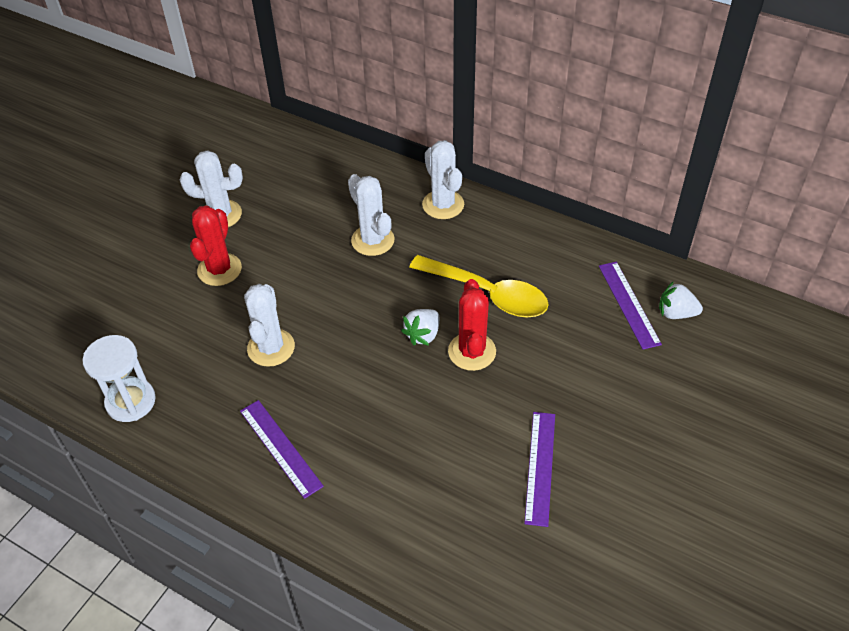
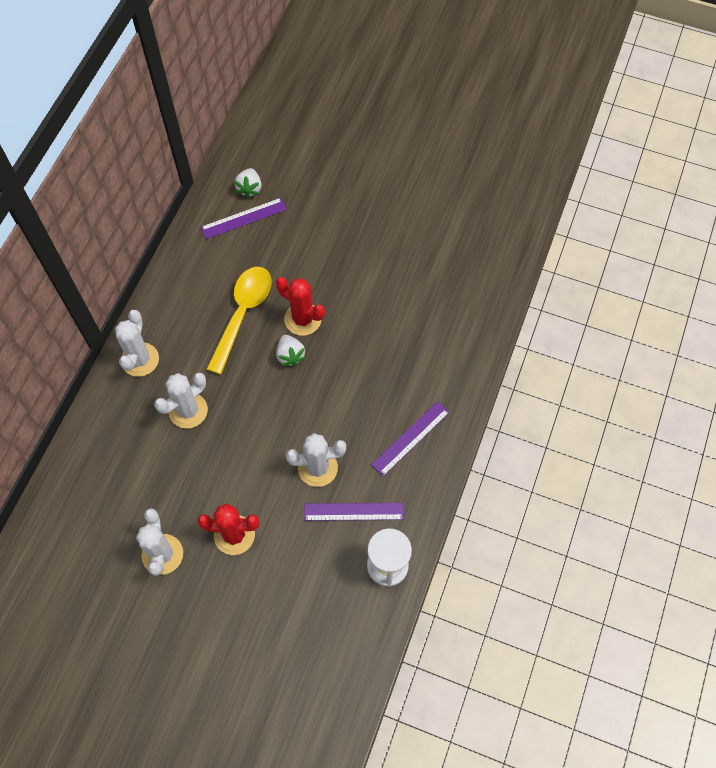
camera: 100 degrees left, 15 degrees up
white strawberry [401,309,439,346] -> white strawberry turned 45 degrees clockwise [276,335,306,367]
white cactus [422,140,464,219] -> white cactus turned 45 degrees counterclockwise [115,310,159,377]
red cactus [448,279,496,371] -> red cactus turned 45 degrees clockwise [276,277,325,336]
purple ruler [524,412,555,527] -> purple ruler moved to [304,503,404,521]

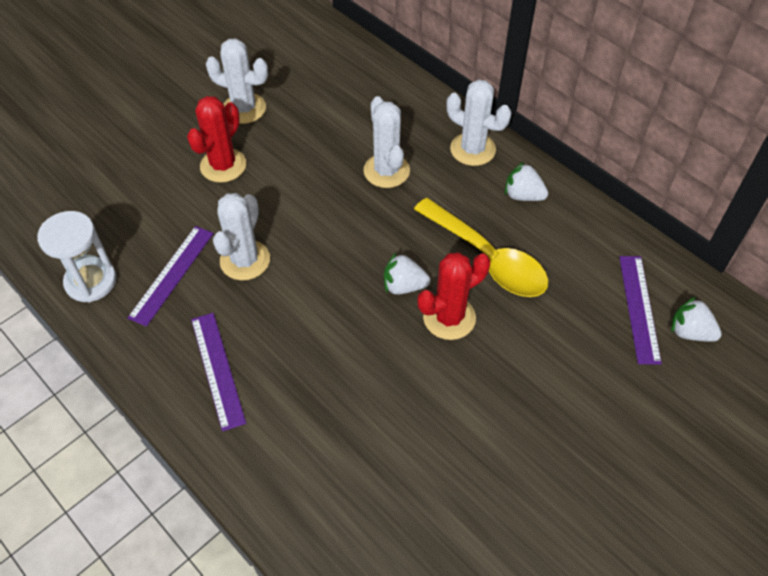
camera: 115 degrees right, 10 degrees down
none -> white strawberry [505,162,548,201]

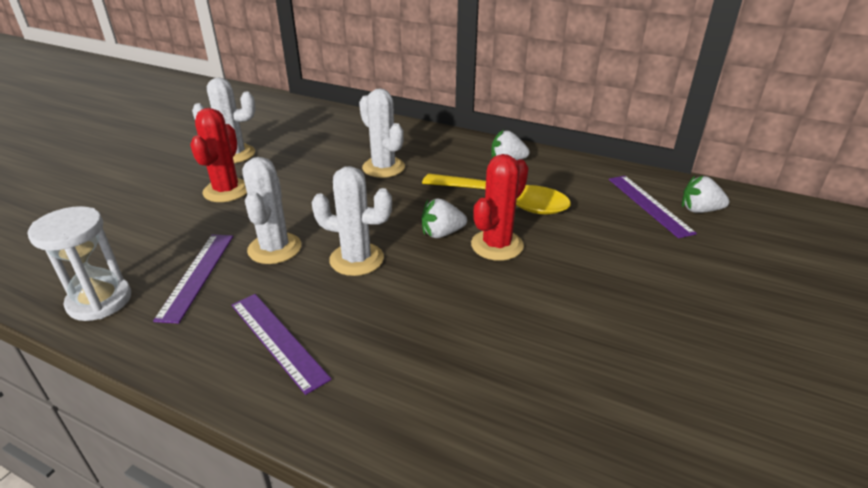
camera: 20 degrees left, 20 degrees down
white cactus [447,79,511,166] -> white cactus moved to [311,166,392,276]

